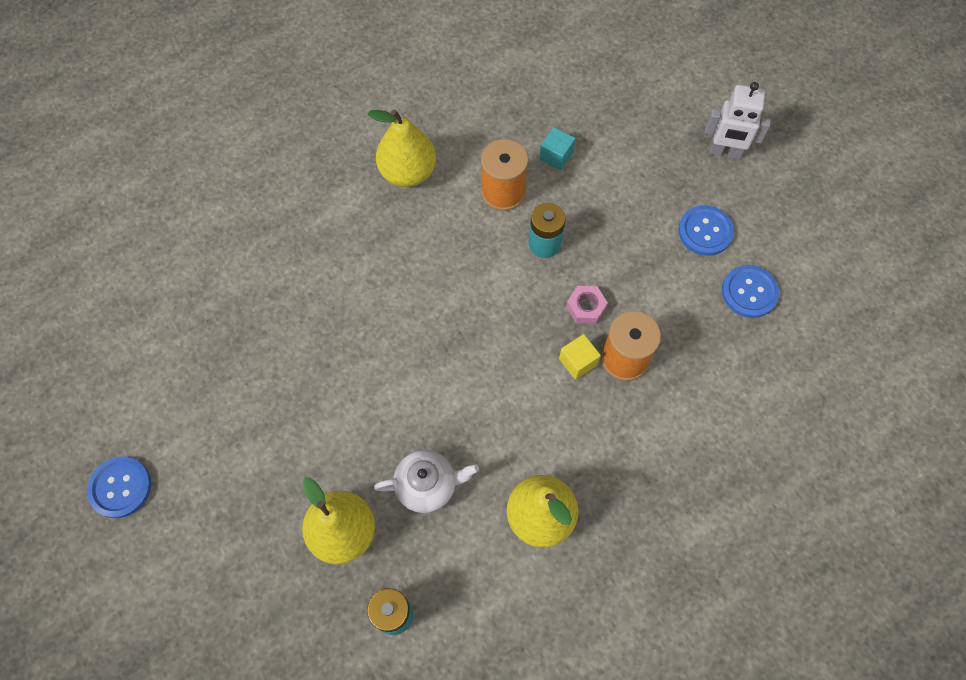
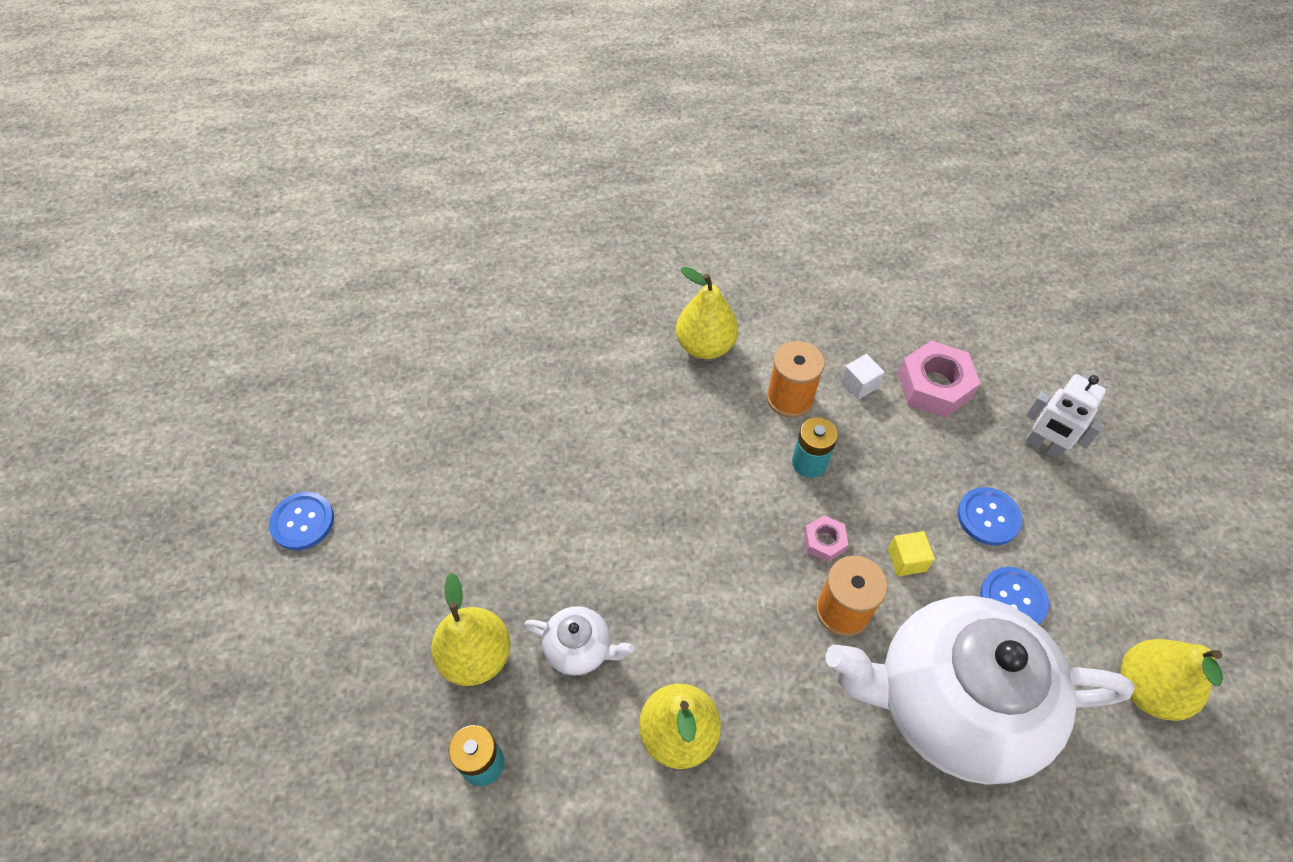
camera: 25 degrees right, 10 degrees down
turquoise cube [539,127,576,170] -> white cube [841,354,885,400]
yellow cube [559,334,601,380] -> yellow cube moved to [888,531,935,576]
none -> white teapot [826,596,1135,785]
none -> pink nut [898,341,981,418]
none -> yellow pear [1120,639,1223,721]

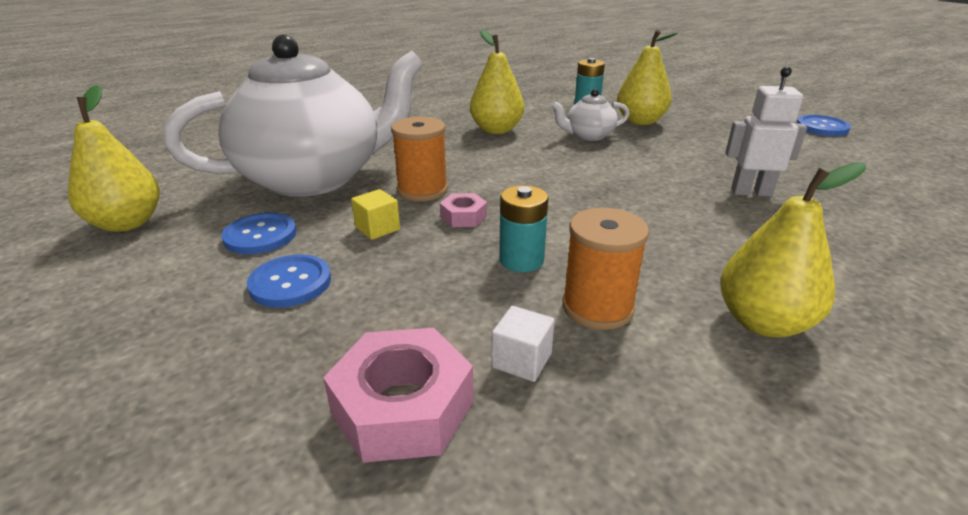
camera: 150 degrees right, 25 degrees down
white robot [1025,374,1106,460] -> white robot moved to [725,67,807,197]

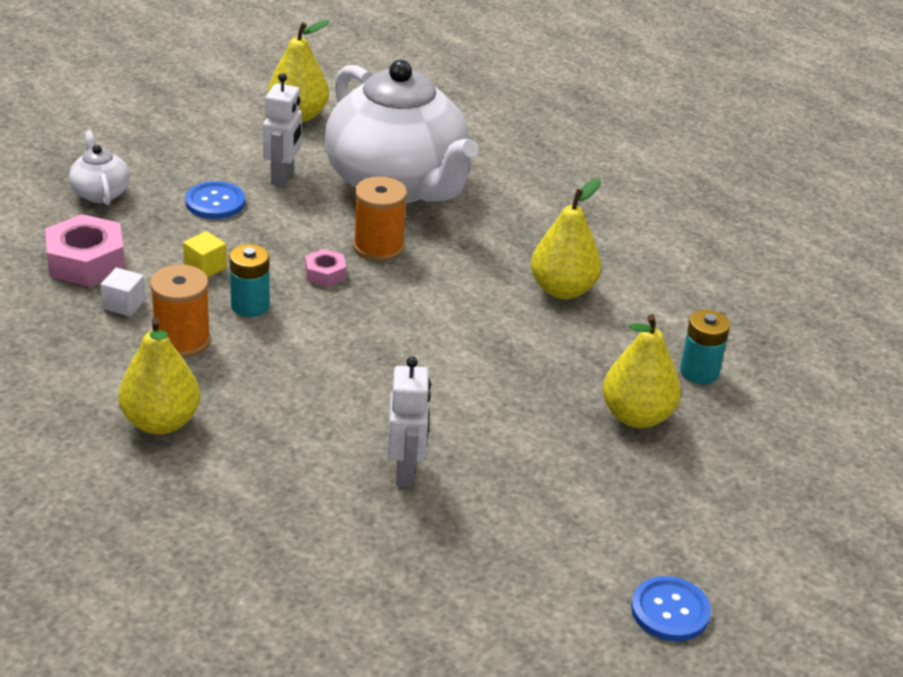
camera: 80 degrees right, 5 degrees up
blue button [222,213,297,254] -> white robot [263,73,302,186]
yellow cube [351,189,400,240] -> yellow cube moved to [183,231,227,277]
white teapot [551,89,630,141] -> white teapot moved to [69,130,130,205]

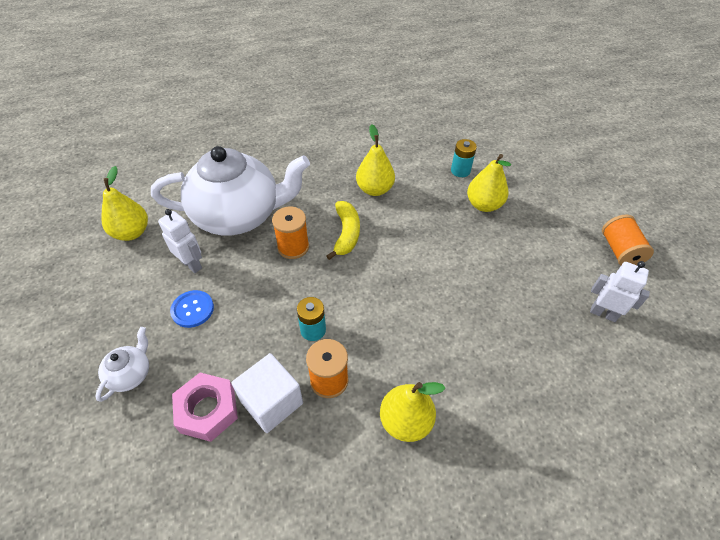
camera: 60 degrees left, 15 degrees up
white teapot [69,130,130,205] -> white teapot turned 105 degrees clockwise [95,327,149,402]
white cube [101,268,146,317] -> white cube [232,353,303,433], size x1.99
yellow cube [183,231,227,277] -> none
pink nut [305,249,346,287] -> none
white robot [388,356,431,487] -> white robot moved to [590,261,650,322]
blue button [631,576,711,641] -> orange spool [602,214,654,266]
none -> yellow banana [327,201,360,260]

